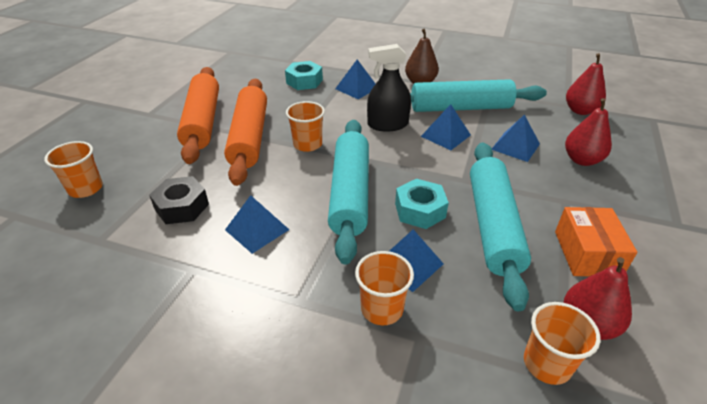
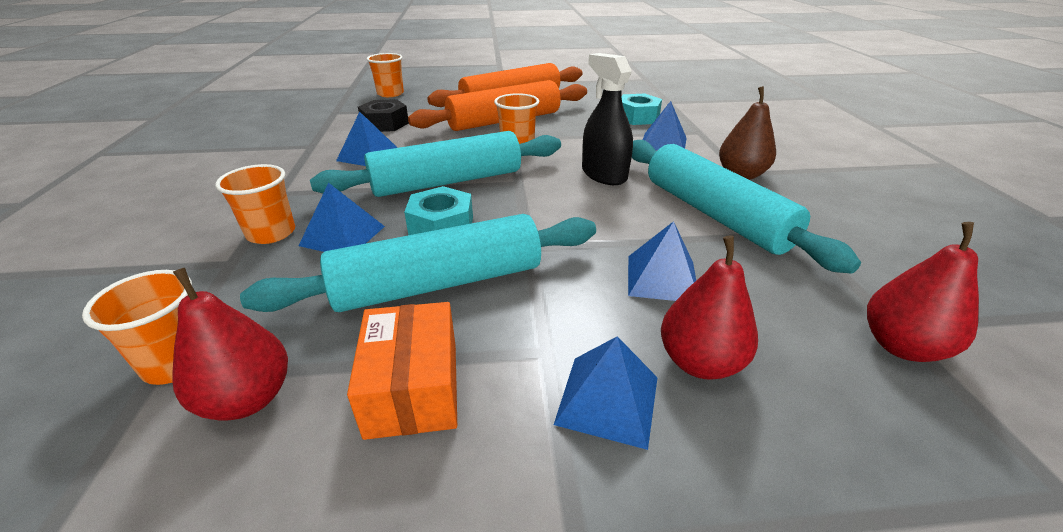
camera: 65 degrees right, 5 degrees down
blue pyramid [421,104,471,150] -> blue pyramid moved to [554,336,658,450]
orange box [555,207,637,276] -> orange box turned 75 degrees counterclockwise [347,302,457,440]

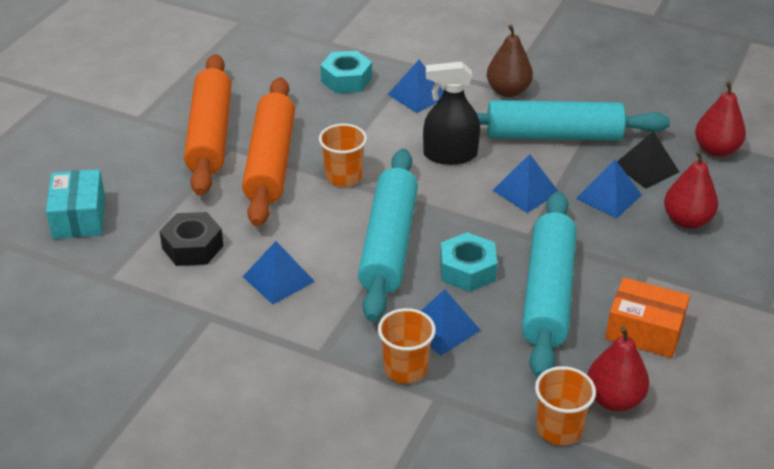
camera: 60 degrees left, 5 degrees up
orange cup [367,53,404,97] -> turquoise box [46,169,105,239]
blue pyramid [554,336,658,450] -> blue pyramid moved to [492,154,558,213]
none -> black pyramid [617,131,679,189]

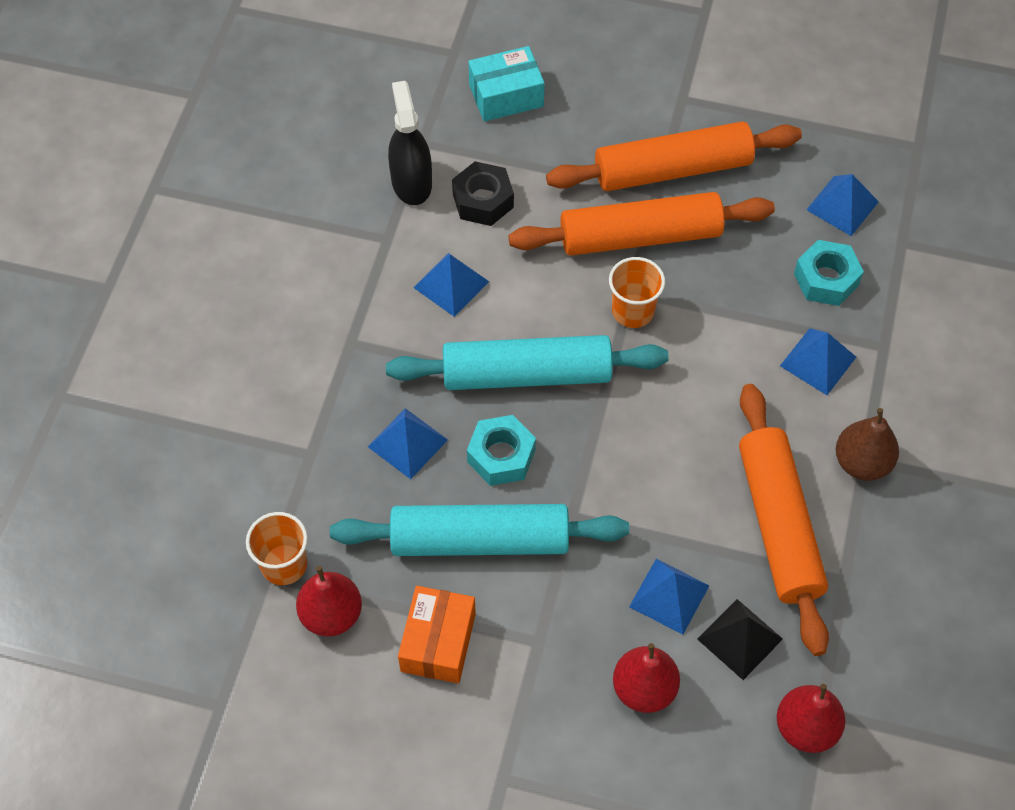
camera: 80 degrees right, 20 degrees up
orange cup [378,308,436,384] -> none
black spray bottle [423,62,480,165] -> black spray bottle moved to [388,81,432,205]
turquoise rolling pin [477,100,670,141] -> orange rolling pin [739,384,829,656]
blue pyramid [492,154,558,213] -> blue pyramid moved to [806,174,879,236]

